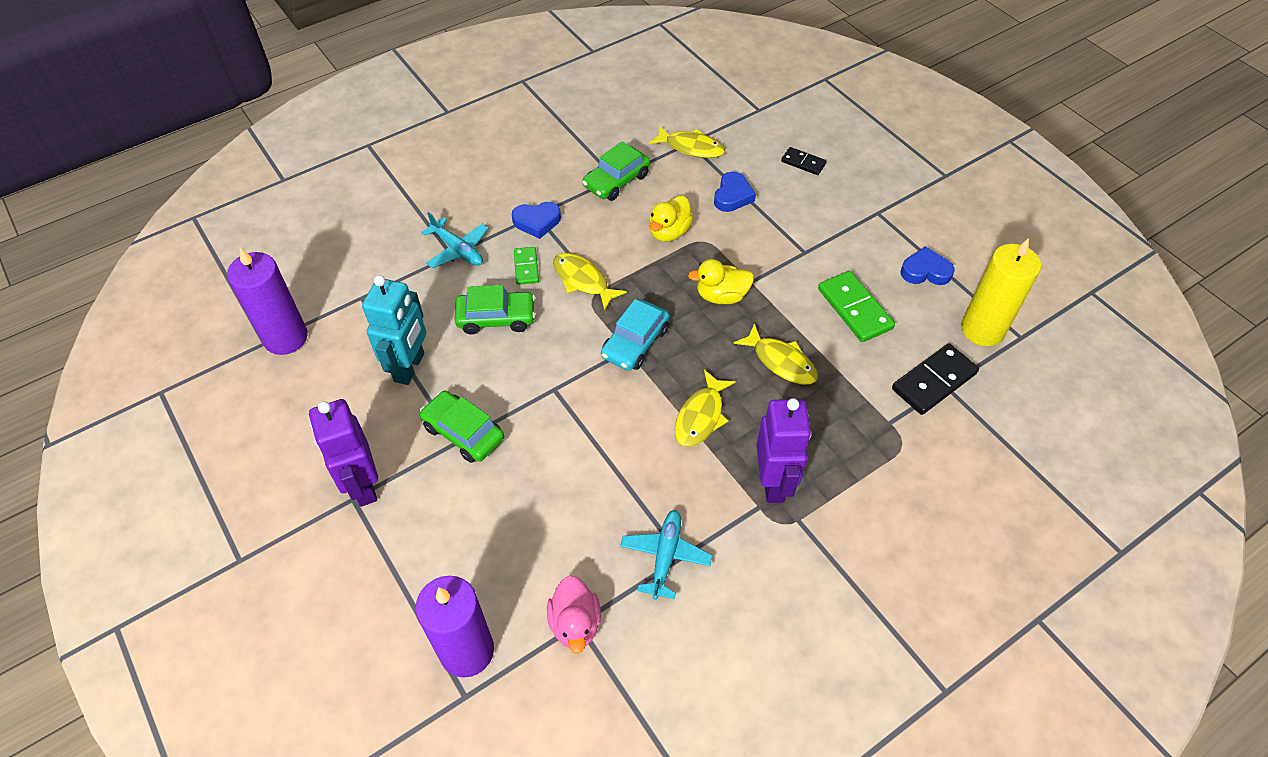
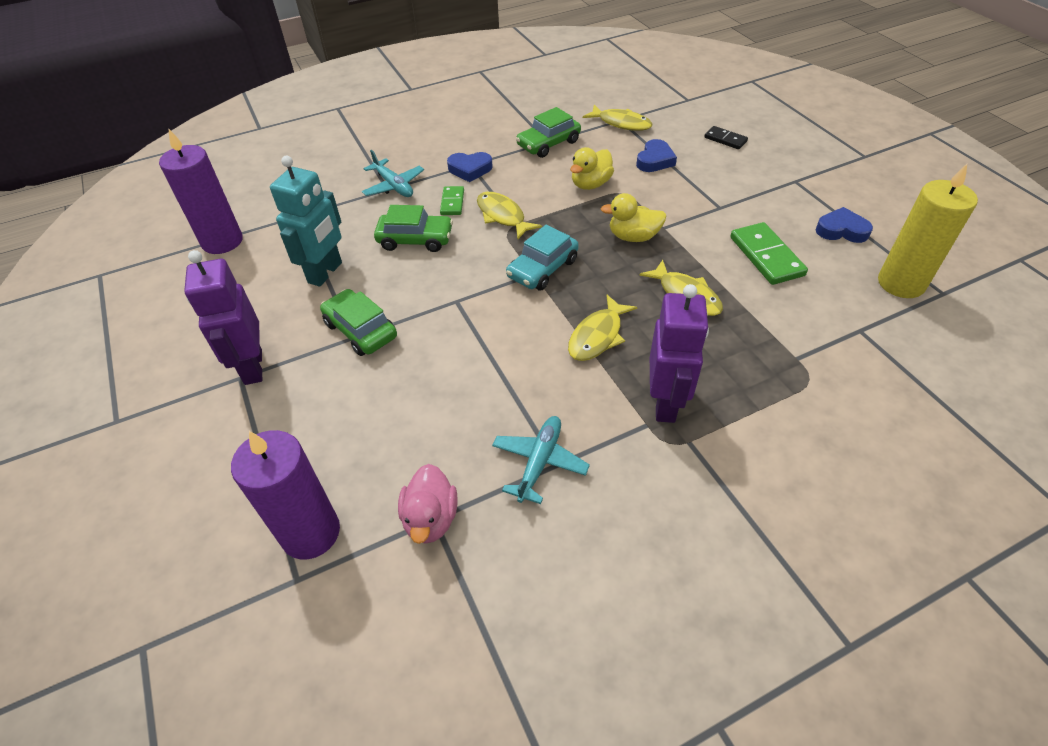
camera: 10 degrees right, 5 degrees down
black domino [892,344,979,415] -> none

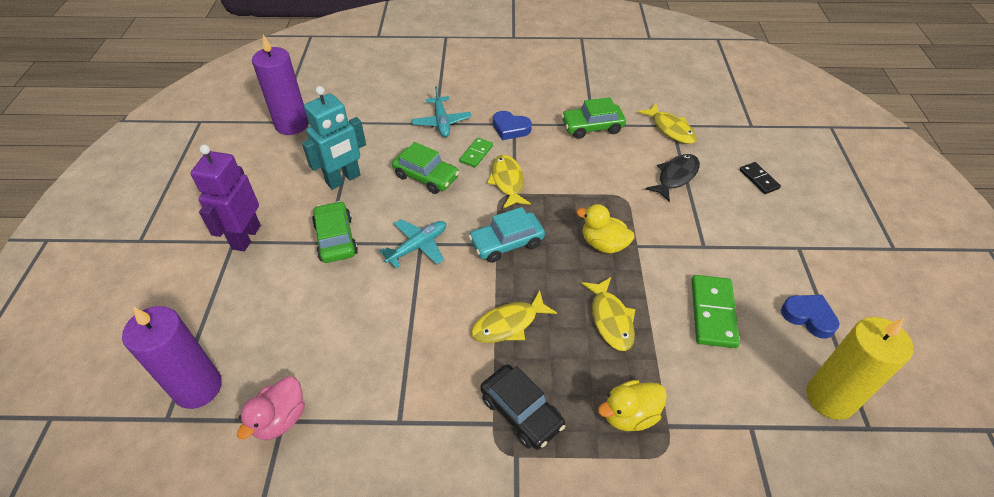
camera: 25 degrees right, 0 degrees up
turquoise plane [492,416,590,504] -> turquoise plane moved to [379,219,446,268]
yellow duck [570,147,614,190] -> yellow duck moved to [598,380,667,431]
blue heart [636,139,677,172] -> black fish [645,154,700,202]
purple robot [650,284,709,423] -> black car [480,364,565,450]

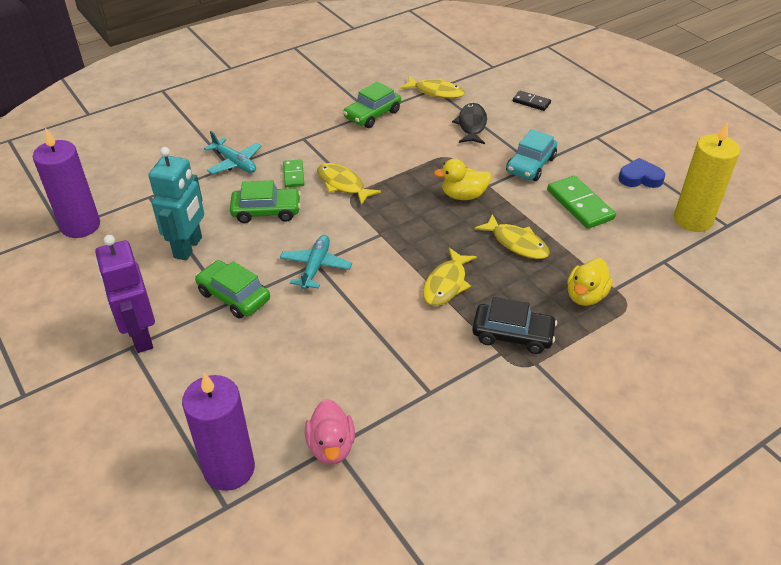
camera: 35 degrees left, 5 degrees down
turquoise car [468,207,545,263] -> turquoise car moved to [506,129,557,181]
blue heart [493,111,532,140] -> none

